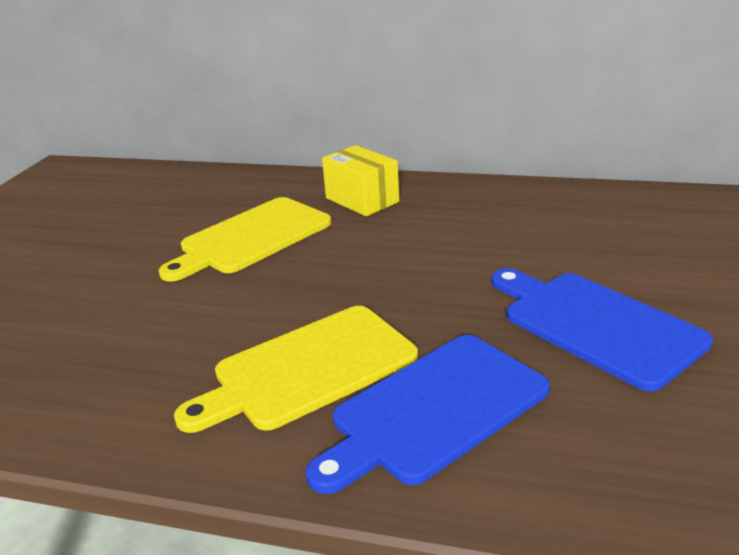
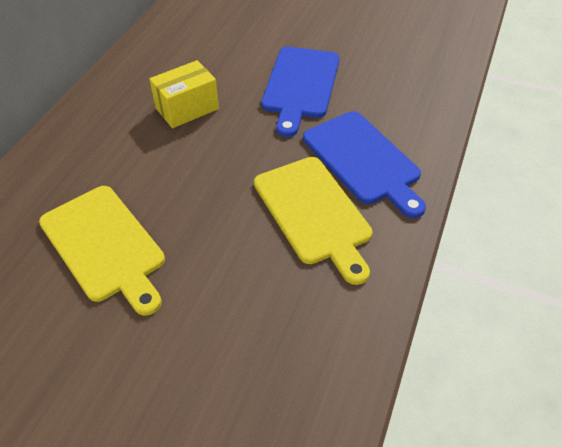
camera: 85 degrees left, 20 degrees up
yellow box [322,145,399,217] -> yellow box moved to [150,60,219,128]
blue cutting board [491,268,713,391] -> blue cutting board turned 45 degrees counterclockwise [261,47,340,137]

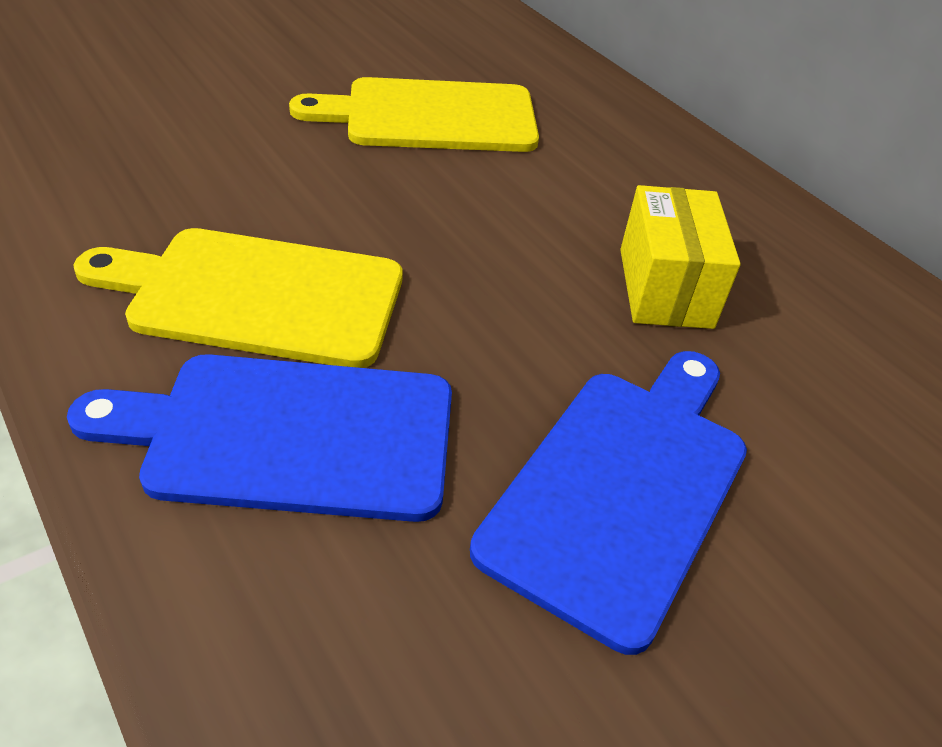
camera: 120 degrees right, 5 degrees down
blue cutting board [261,47,340,137] -> blue cutting board turned 75 degrees clockwise [470,351,747,655]

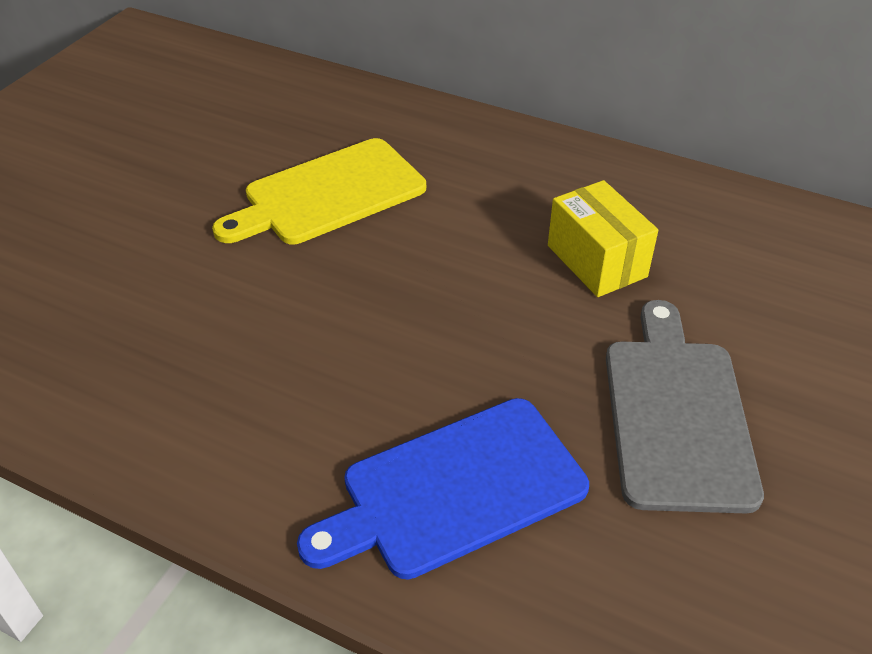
camera: 25 degrees left, 0 degrees up
yellow cutting board [73,228,403,368] -> none
blue cutting board [470,351,747,655] -> grey cutting board [606,300,764,514]

